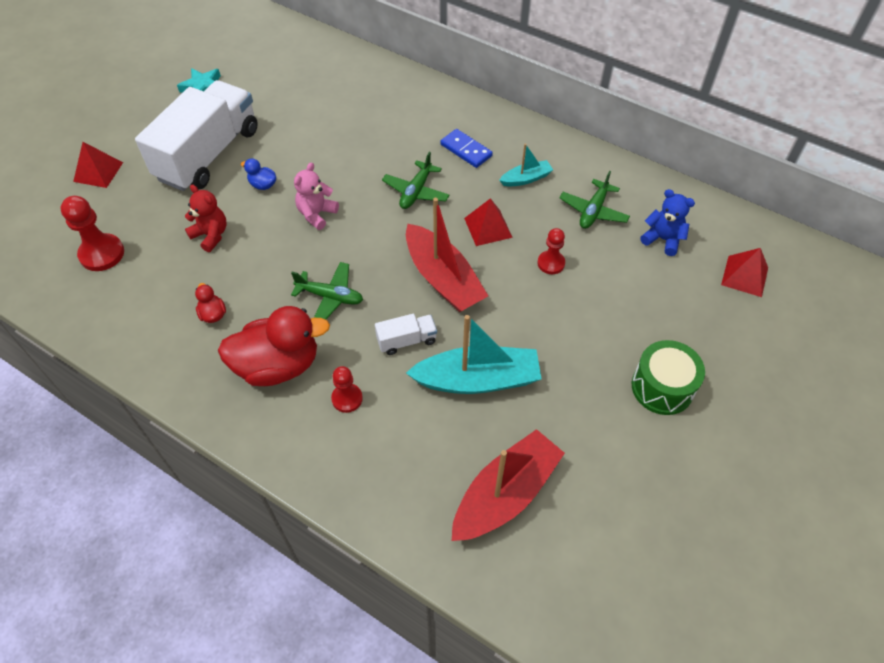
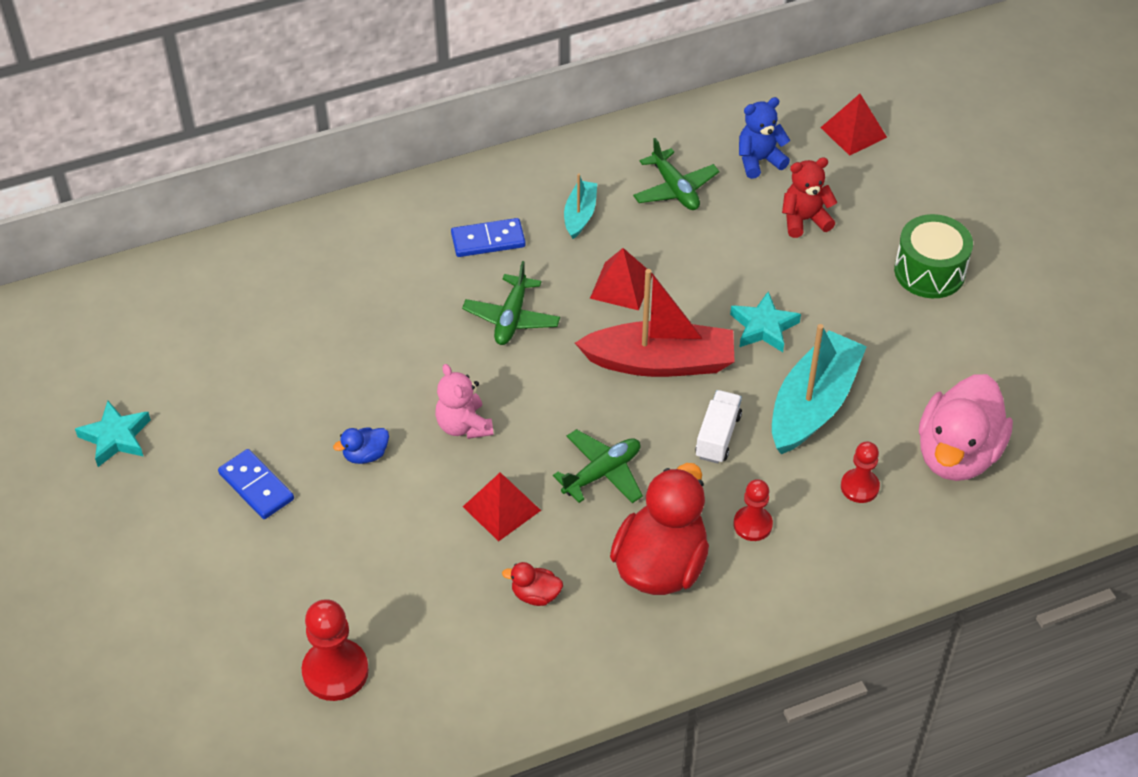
camera: 55 degrees left, 5 degrees down
red pyramid [73,142,123,188] -> red pyramid moved to [463,473,541,541]
white truck [135,80,258,191] -> blue domino [218,449,294,519]
red teddy bear [185,185,227,252] -> red teddy bear moved to [782,157,837,238]
green plane [382,152,450,209] -> green plane turned 45 degrees clockwise [462,261,560,345]
red boat [452,429,565,541] -> pink duck [919,374,1013,481]
red pawn [537,228,565,274] -> red pawn moved to [841,442,880,503]
none -> turquoise star [730,291,801,352]

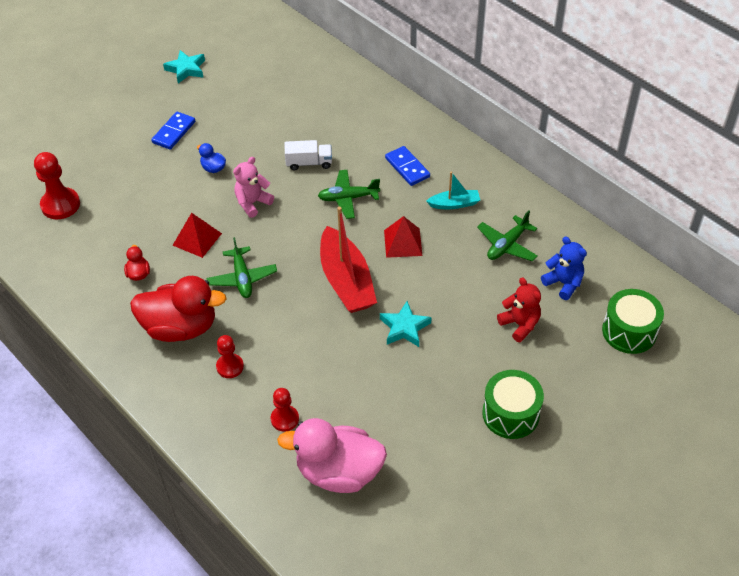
camera: 70 degrees right, 0 degrees up
green plane [553,429,643,503] -> green plane turned 45 degrees clockwise [207,237,277,298]
white truck [695,390,742,464] -> white truck moved to [285,140,332,171]
turquoise boat [772,324,867,454] -> none
red pyramid [820,94,887,156] -> green drum [602,289,664,354]

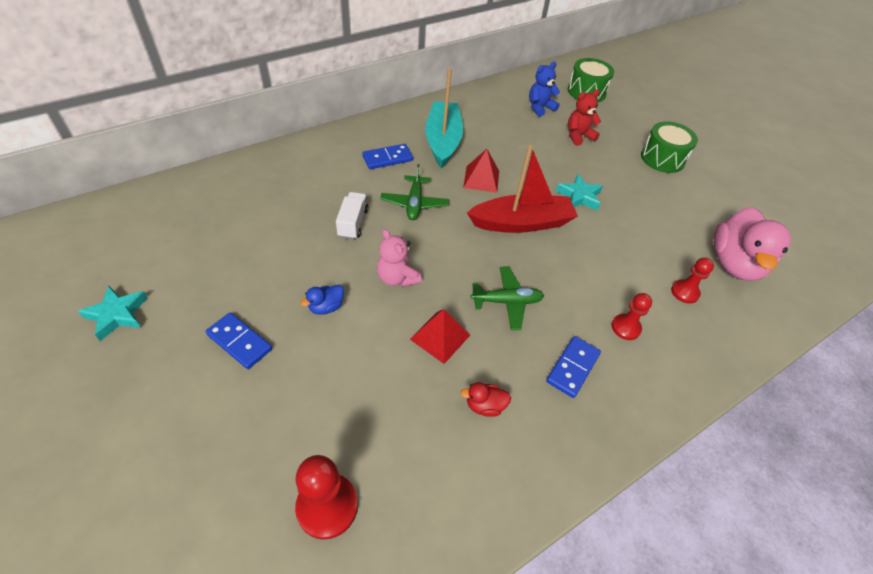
camera: 85 degrees left, 0 degrees up
red duck [130,276,227,342] -> blue domino [546,336,601,398]
turquoise boat [426,172,480,209] -> turquoise boat [425,68,463,168], size x1.95
green plane [477,210,538,261] -> none

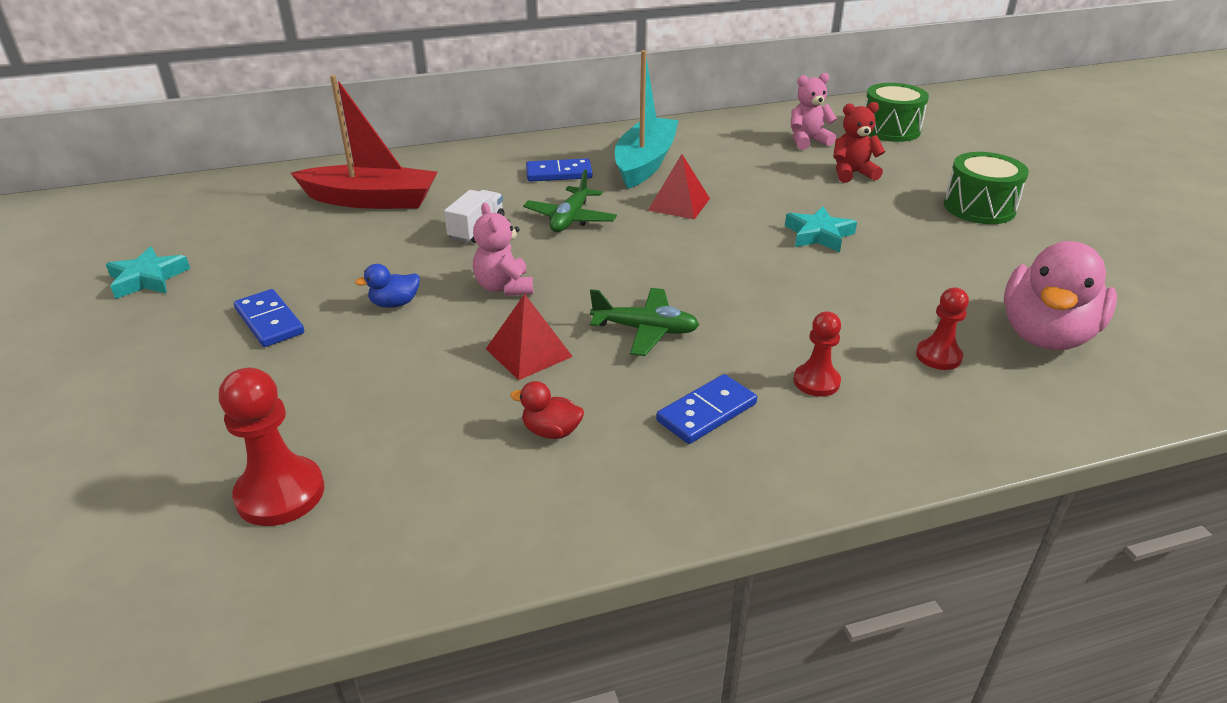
camera: 20 degrees right, 15 degrees down
red boat [467,145,578,233] -> red boat moved to [291,75,438,209]
blue teddy bear [529,62,560,117] -> pink teddy bear [791,73,837,150]

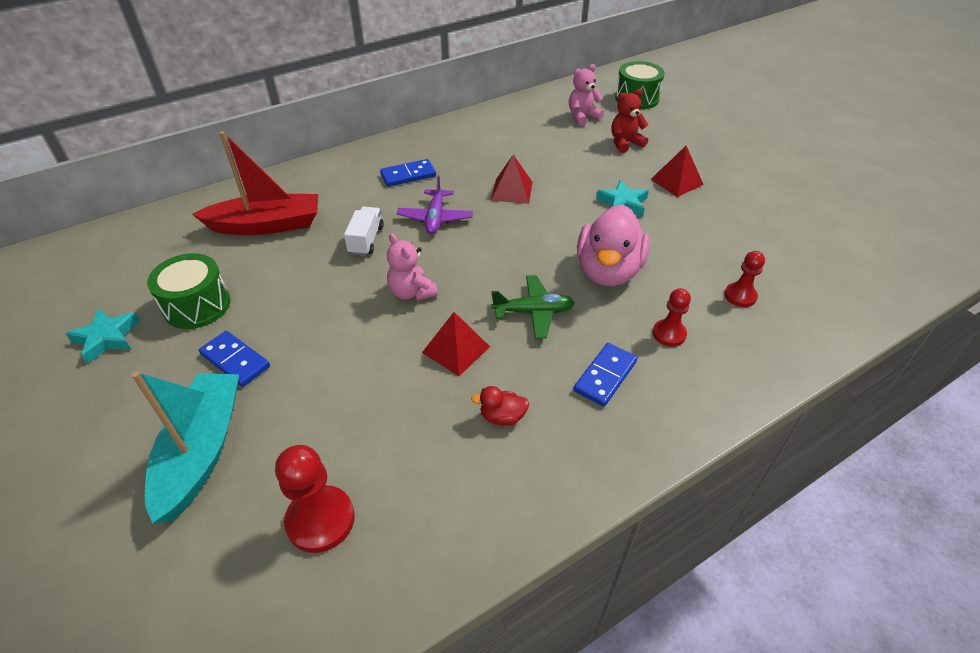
camera: 15 degrees left, 10 degrees up
blue duck [355,264,420,308] -> none
green plane [523,170,617,232] -> purple plane [397,176,473,234]
turquoise boat [615,50,679,189] -> turquoise boat moved to [132,371,239,523]
green drum [944,152,1029,224] -> green drum moved to [147,253,230,329]
pink duck [1004,241,1117,350] -> pink duck moved to [577,204,650,286]
none -> red pyramid [651,146,704,197]

